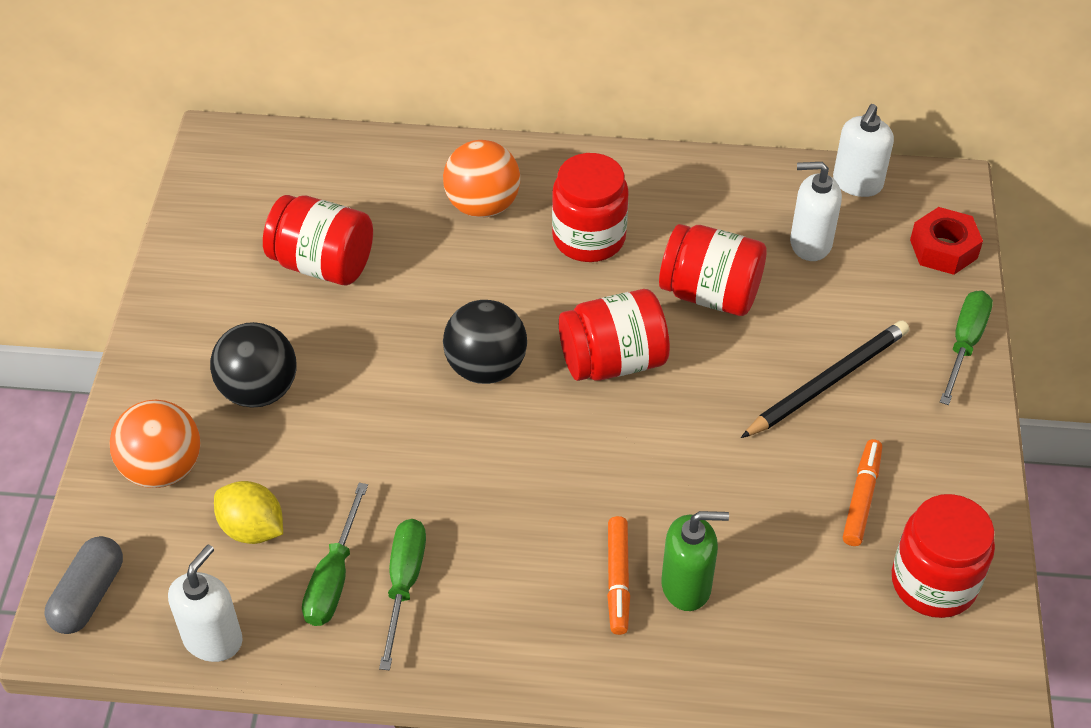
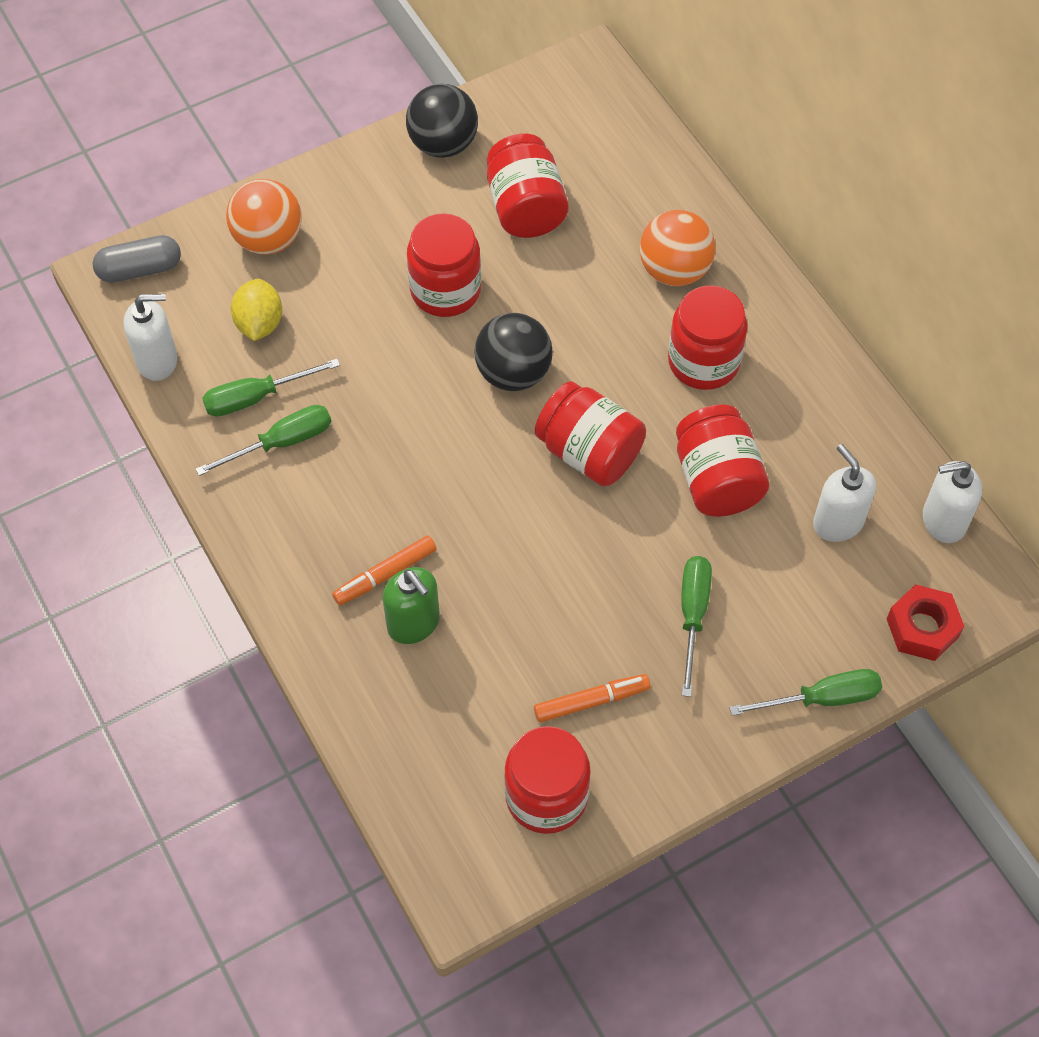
camera: 55 degrees right, 10 degrees up
black ball [210,322,296,407] -> black ball moved to [406,84,478,158]
black pencil [741,321,909,438] -> green screwdriver [681,556,712,697]
none -> red jar [407,213,481,317]

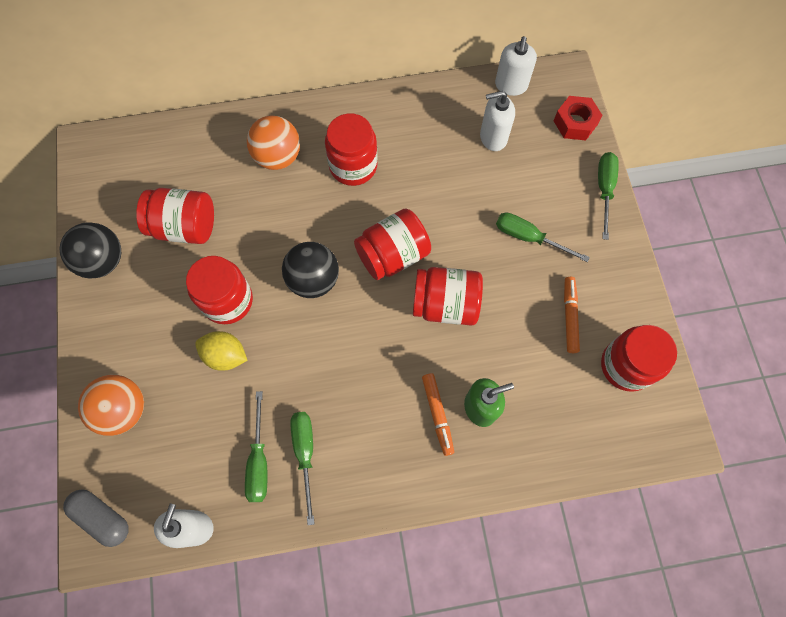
camera: 70 degrees left, 10 degrees up
grey capsule [93,235,181,283] -> grey capsule turned 60 degrees counterclockwise [63,490,129,547]
yellow lemon [231,279,282,341] -> yellow lemon moved to [195,331,248,371]
red jar [676,404,769,517] -> red jar moved to [413,267,483,325]

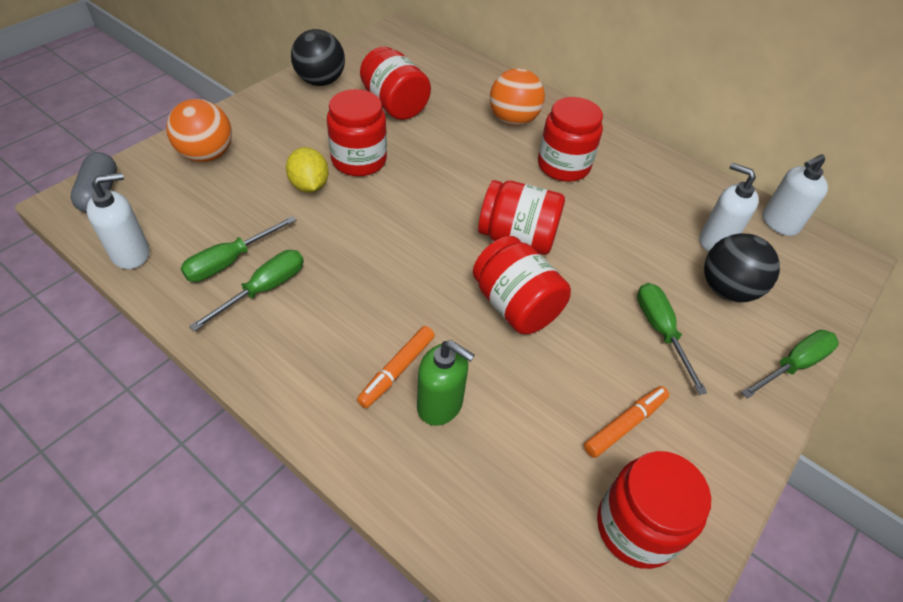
camera: 45 degrees right, 20 degrees down
black ball [282,242,339,298] -> black ball moved to [704,233,780,302]
red nut [554,96,602,140] -> none

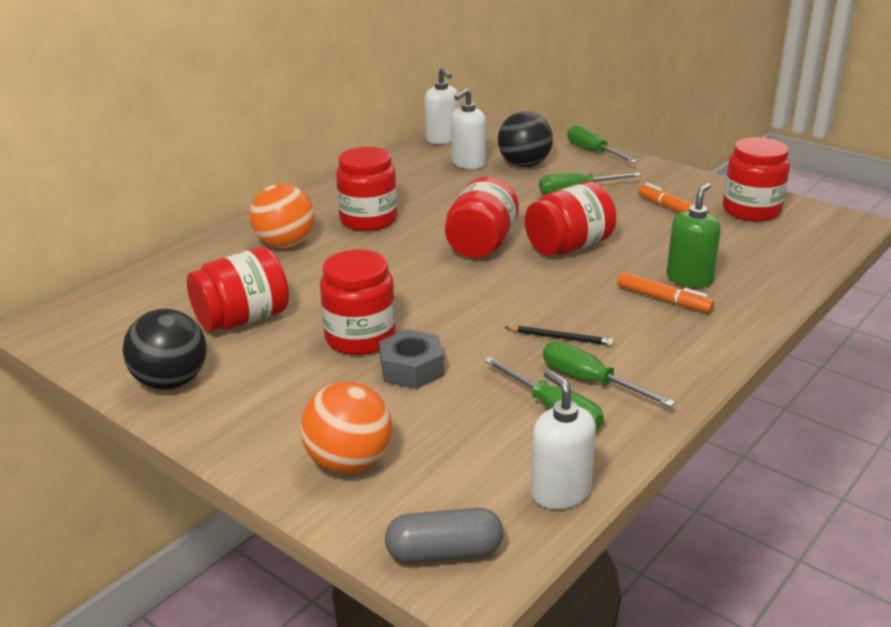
camera: 85 degrees left, 20 degrees down
yellow lemon [286,147,329,193] -> grey nut [379,329,444,389]
none -> black pencil [505,326,614,346]

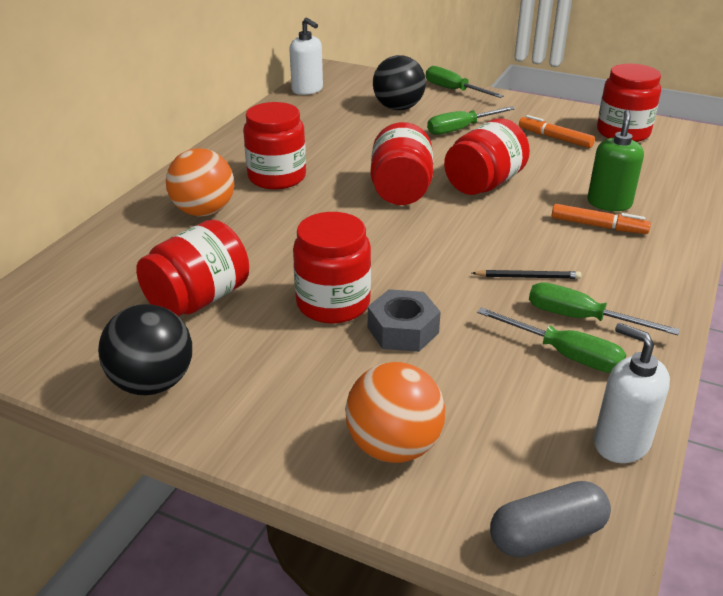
camera: 15 degrees left, 5 degrees up
white soap dispenser [451,88,486,169] -> none

